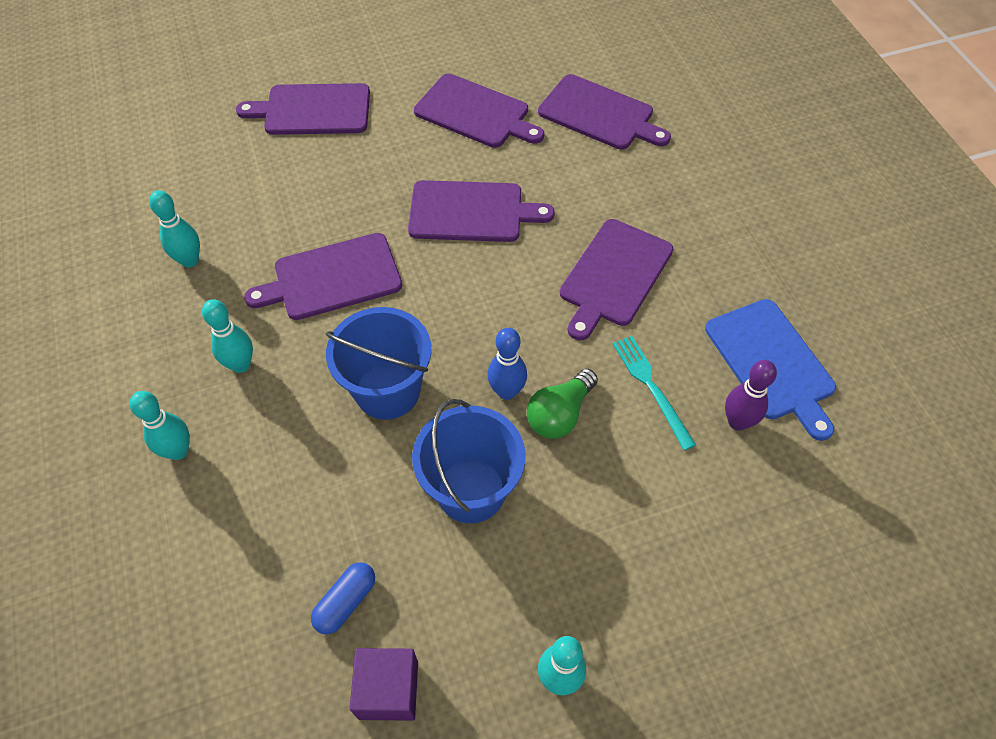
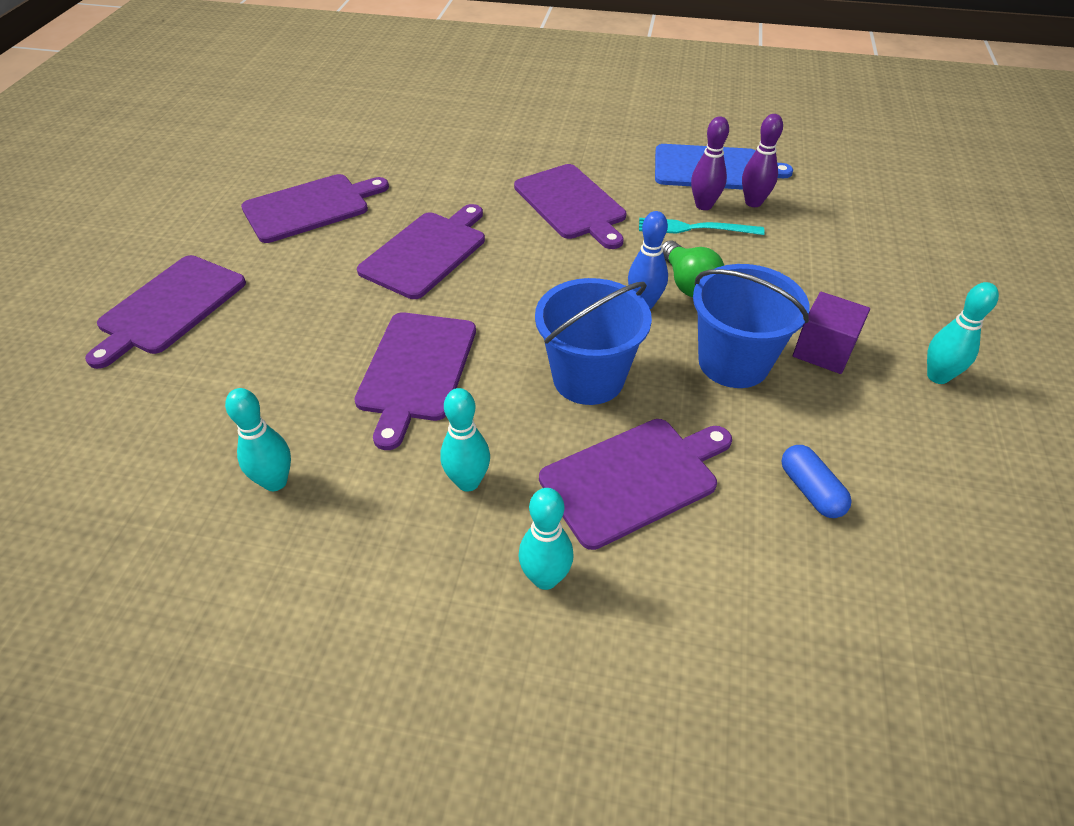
camera: 60 degrees left, 10 degrees down
purple cube [350,648,418,721] -> purple cube moved to [793,292,870,374]
purple cutting board [538,74,671,150] -> purple cutting board moved to [539,419,732,550]
none -> purple bowling pin [691,116,729,210]

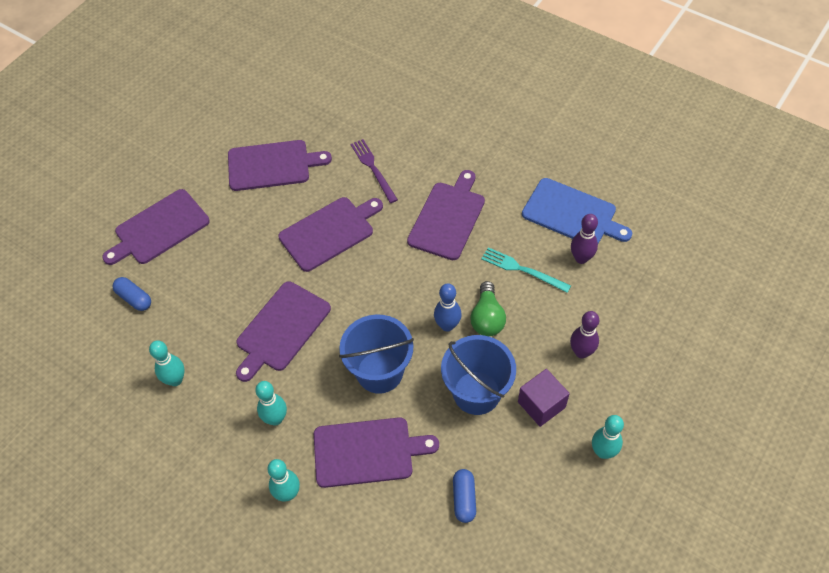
camera: 25 degrees right, 10 degrees up
purple cutting board [514,164,626,249] -> purple cutting board turned 150 degrees counterclockwise [407,170,485,260]
purple bowling pin [691,116,729,210] -> purple bowling pin moved to [570,311,599,358]
none -> blue capsule [112,277,151,311]
none -> purple fork [351,139,398,203]

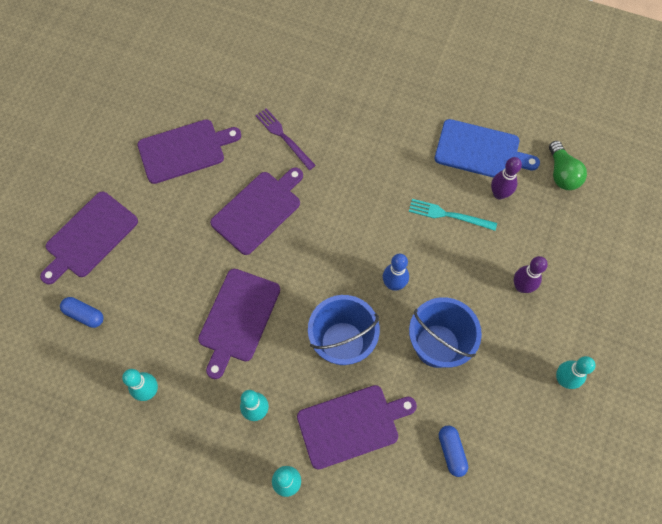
camera: 15 degrees left, 10 degrees up
purple cutting board [407,170,485,260] -> none
green light bulb [470,281,506,336] -> green light bulb moved to [549,141,587,190]
purple cube [518,369,570,427] -> none

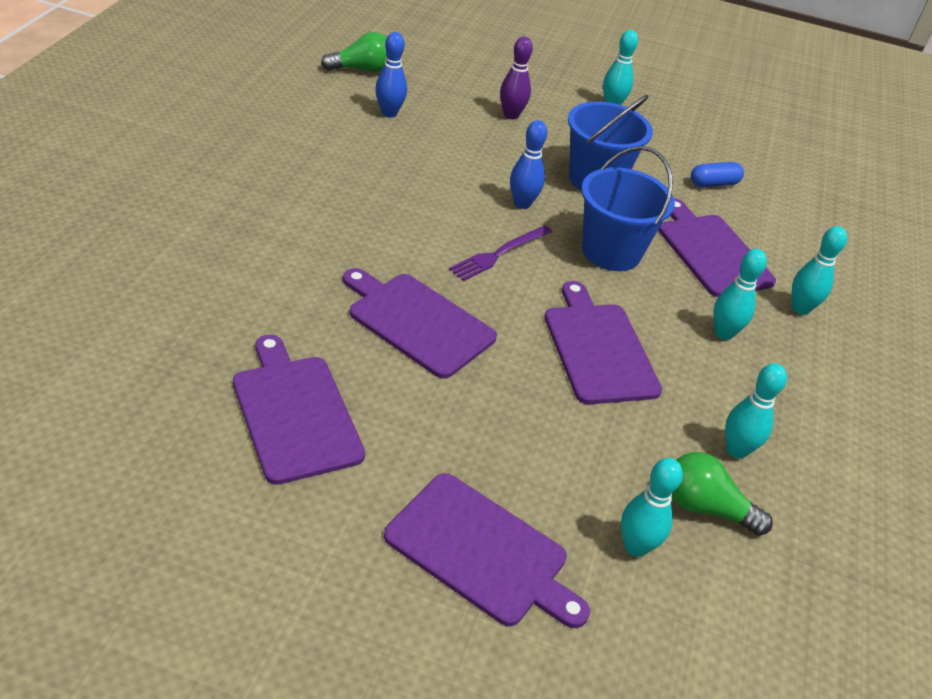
camera: 100 degrees left, 25 degrees down
blue capsule [60,297,104,328] -> turquoise bowling pin [621,458,683,557]
purple cutting board [198,269,280,379] -> purple cutting board turned 120 degrees counterclockwise [544,281,662,404]
purple fork [255,108,316,170] -> purple fork moved to [449,225,552,281]
turquoise fork [409,199,497,231] -> none
blue cutting board [435,119,540,178] -> none
purple bowling pin [491,157,522,199] -> blue bowling pin [375,32,407,117]
none -> green light bulb [672,452,773,536]

